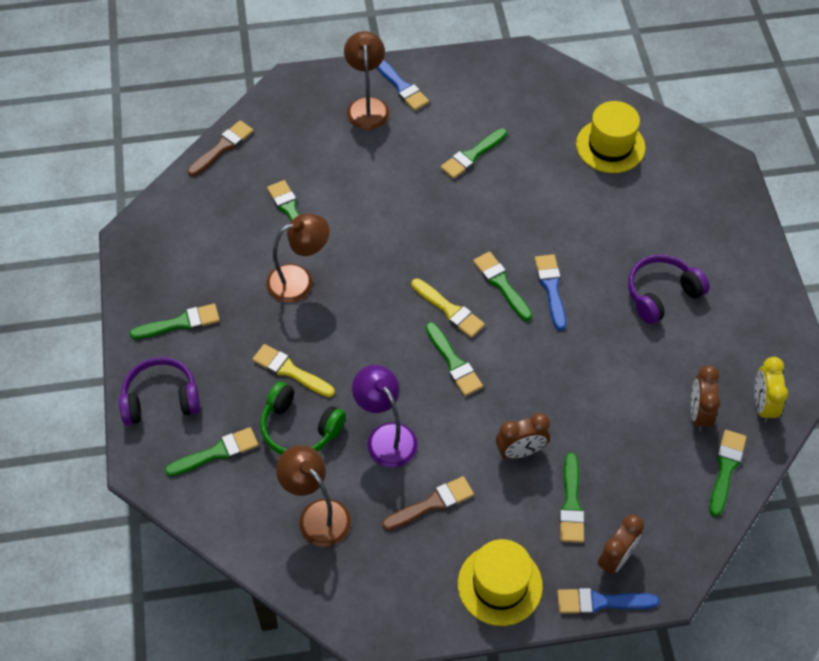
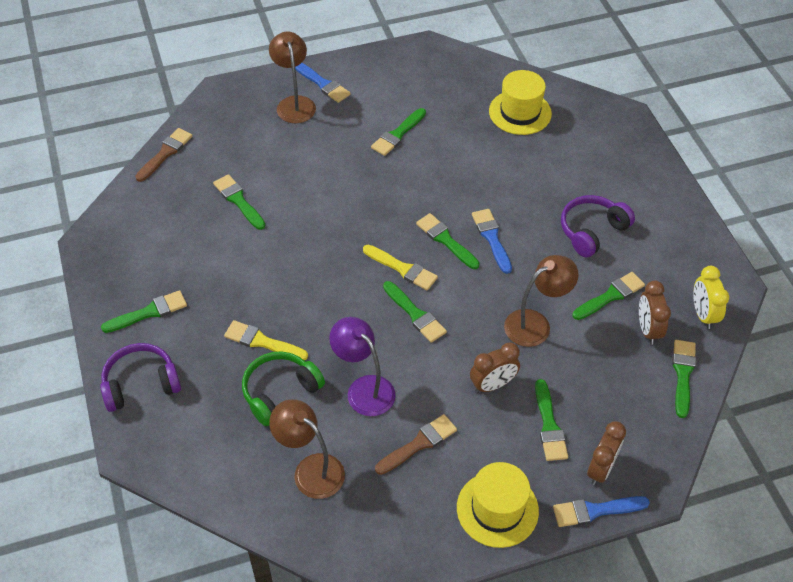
camera: 10 degrees left, 5 degrees down
green brush [165,427,259,476] -> green brush moved to [573,272,645,320]
green headphones [260,381,346,455] -> green headphones turned 120 degrees clockwise [242,351,325,426]
brown lamp [266,214,329,303] -> brown lamp moved to [504,255,579,347]

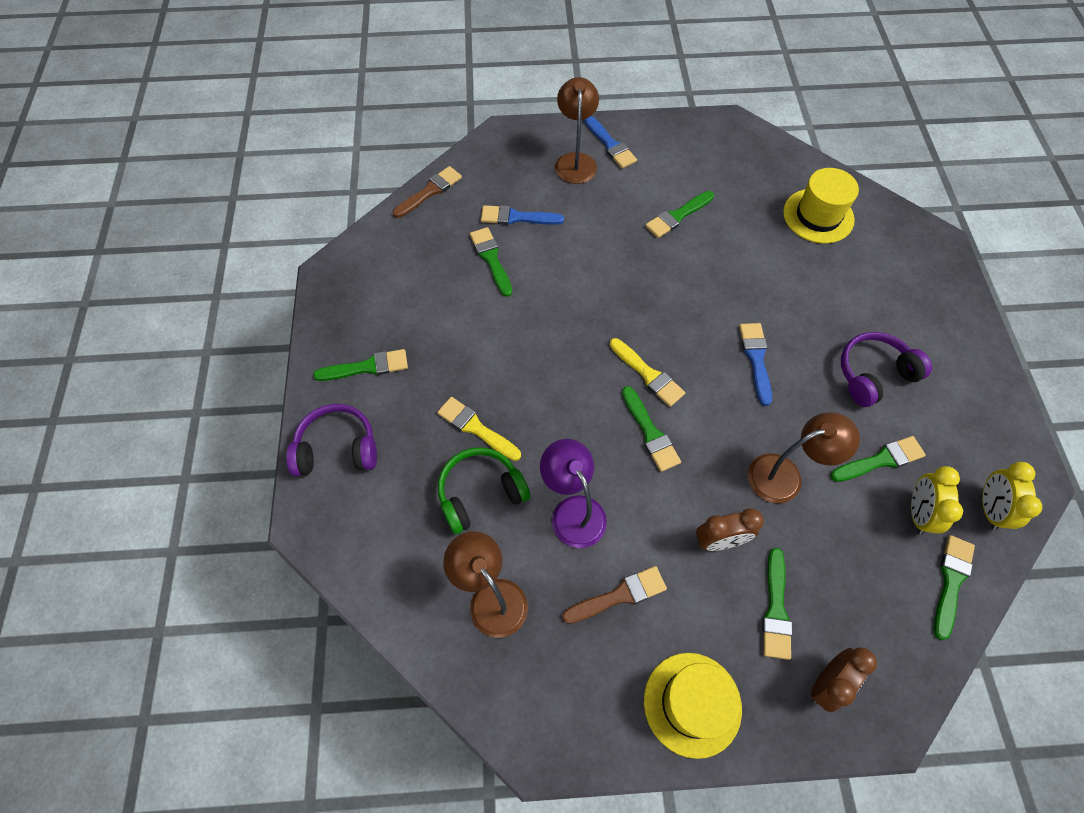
camera: 15 degrees right, 10 degrees up
green brush [416,213,479,269] -> none
blue brush [553,496,650,527] -> blue brush moved to [481,205,564,225]
brown clock [639,280,671,345] -> yellow clock [911,466,963,535]

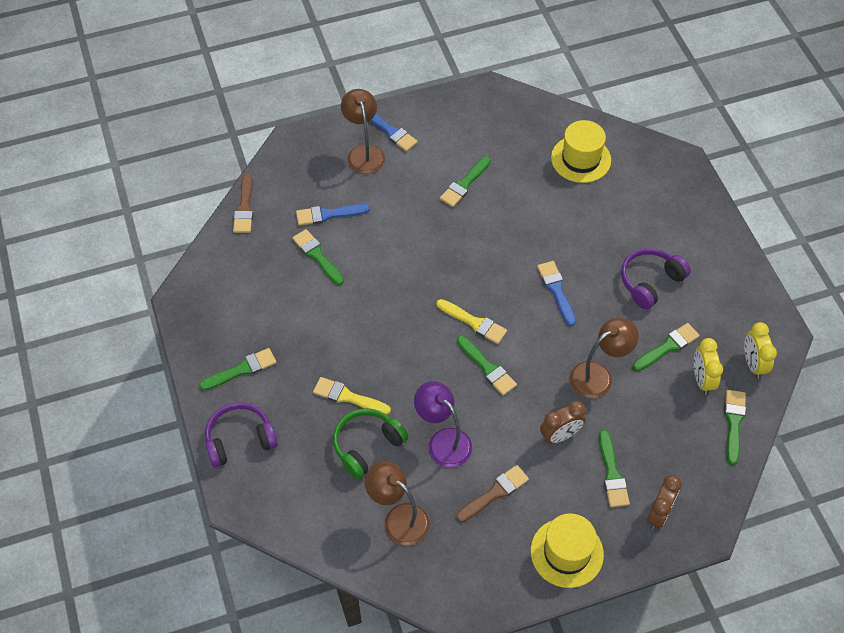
camera: 15 degrees left, 5 degrees down
brown brush [393,166,462,218] -> brown brush turned 150 degrees clockwise [233,173,253,233]

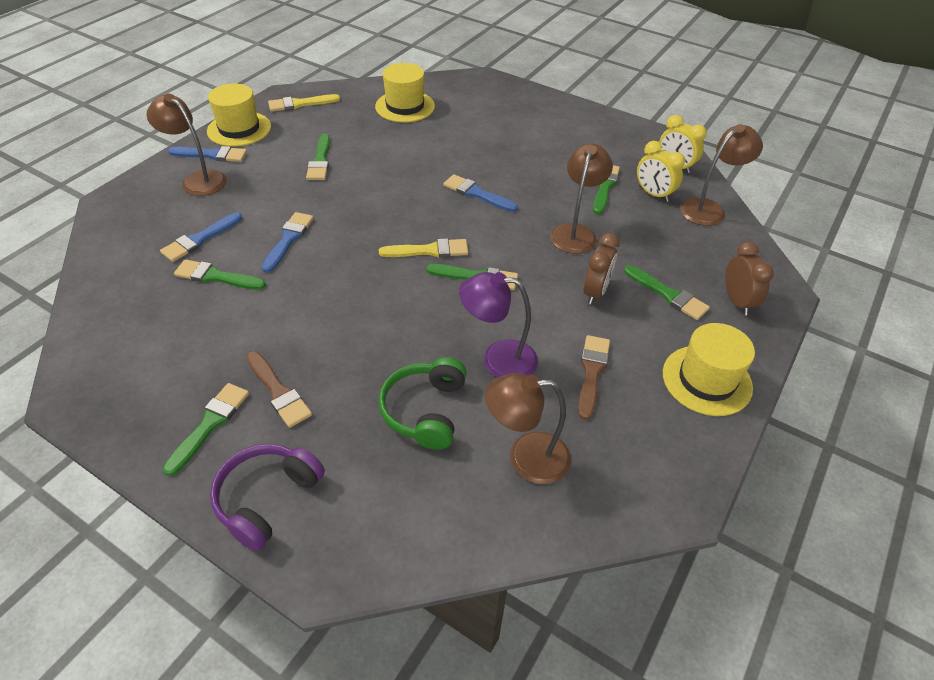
camera: 40 degrees left, 10 degrees down
brown brush [233,173,253,233] -> brown brush moved to [246,351,312,428]
yellow brush [313,377,391,415] -> yellow brush moved to [268,94,340,112]
purple headphones [621,248,691,309] -> none
green brush [724,390,746,465] -> brown lamp [680,124,763,226]
none -> yellow hat [207,84,271,147]
none -> blue brush [262,212,314,273]

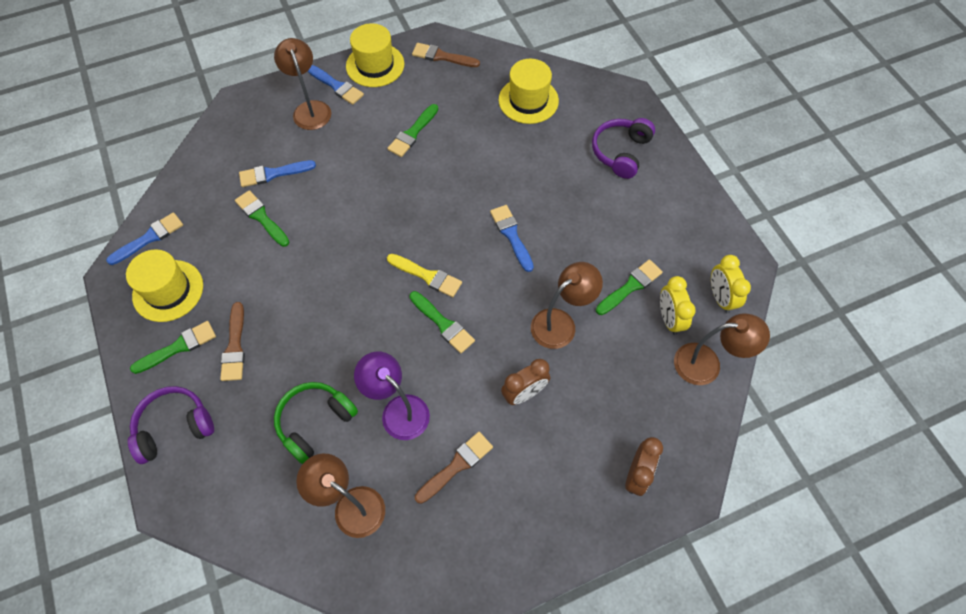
camera: 35 degrees right, 15 degrees up
blue brush [262,212,314,273] -> blue brush moved to [106,212,183,265]
yellow brush [268,94,340,112] -> brown brush [412,43,480,67]
green brush [624,265,710,320] -> none
yellow hat [663,323,755,416] -> yellow hat moved to [126,250,203,322]
none -> purple headphones [592,118,655,179]

